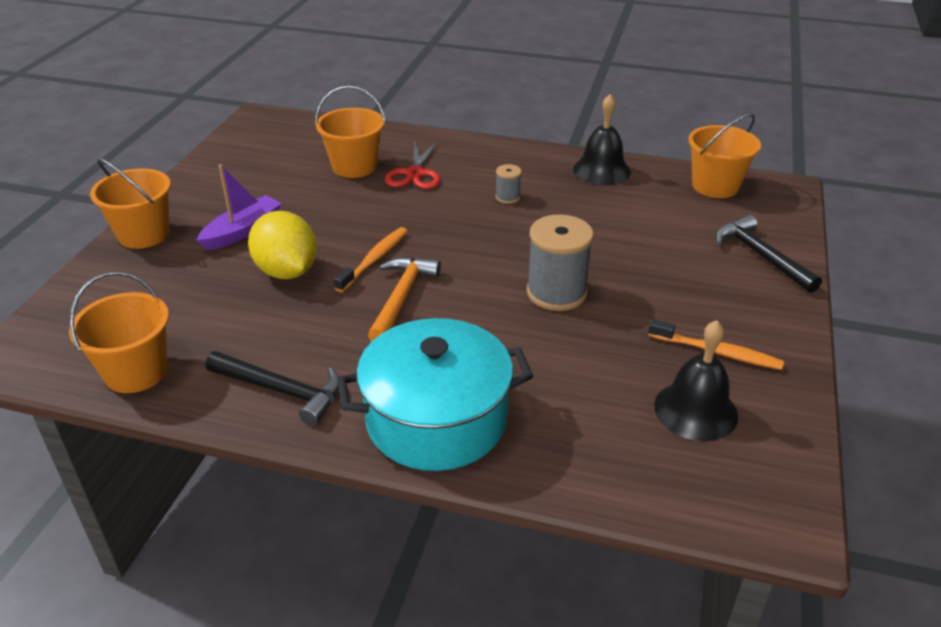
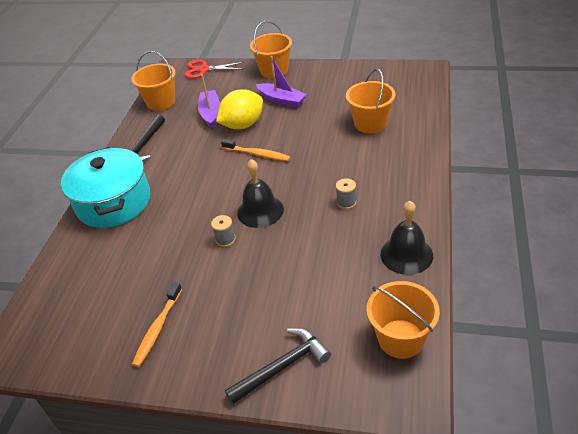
camera: 90 degrees right, 5 degrees up
orange hammer [368,257,441,341] -> none
red scissors [385,140,441,189] -> red scissors moved to [185,60,245,79]
grey spool [527,214,594,311] -> grey spool [211,215,236,247], size x0.48
black bell [654,320,738,441] -> black bell moved to [237,159,284,228]
none -> purple boat [198,74,220,128]

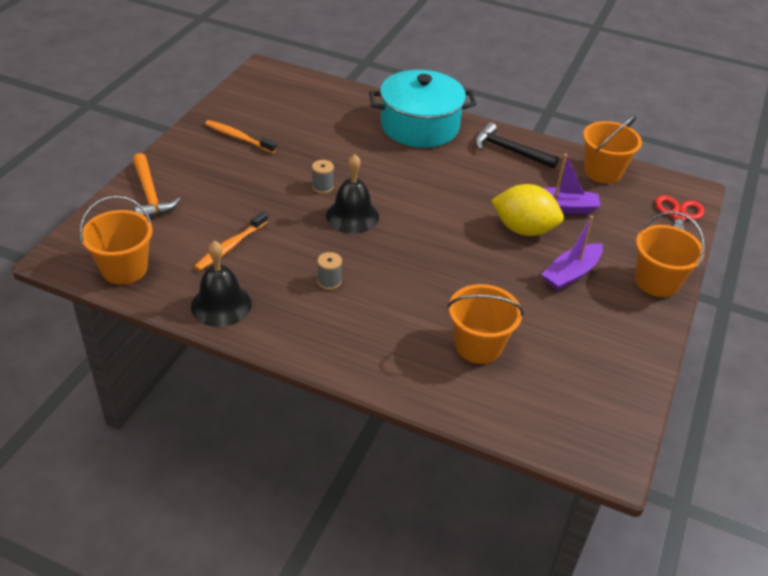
camera: 95 degrees right, 0 degrees up
yellow lemon [216,89,263,129] -> yellow lemon turned 45 degrees counterclockwise [491,184,564,236]
orange toothbrush [221,139,290,161] -> orange toothbrush moved to [194,211,268,271]
black hammer [225,328,331,405] -> orange hammer [133,153,181,217]

